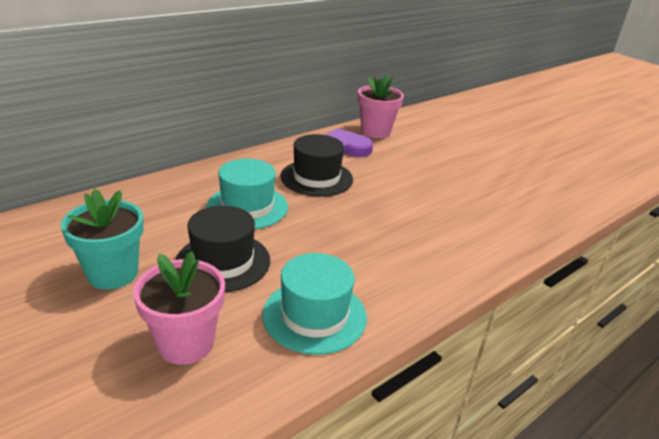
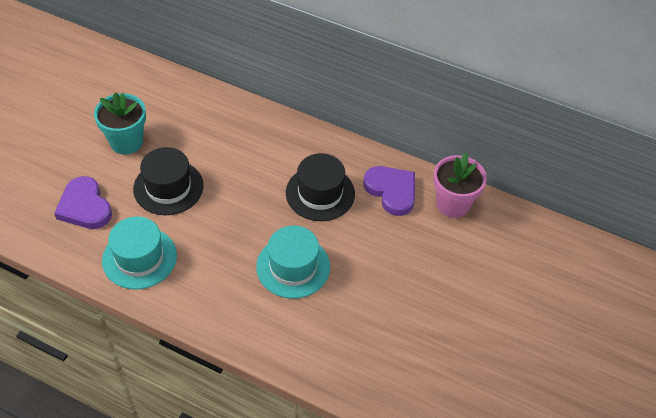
camera: 65 degrees right, 20 degrees up
pink flower pot [133,251,225,365] -> purple heart [54,176,112,229]
turquoise hat [206,159,288,229] -> turquoise hat moved to [256,226,330,299]

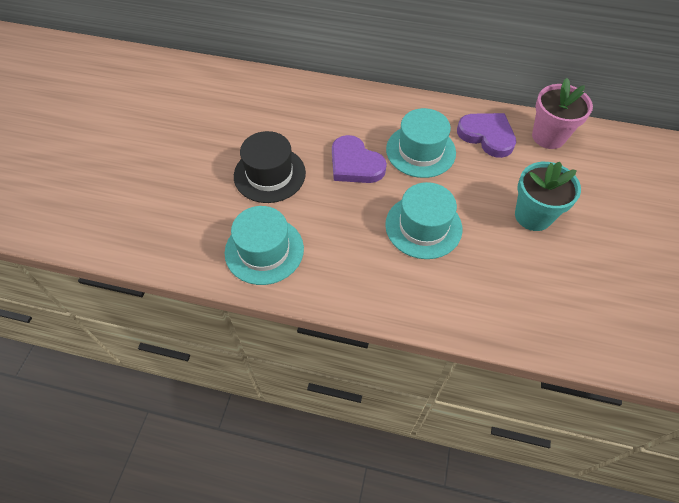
camera: 10 degrees left, 5 degrees up
purple heart [54,176,112,229] -> purple heart moved to [332,135,387,183]
turquoise flower pot [94,92,146,154] -> turquoise flower pot moved to [515,162,581,231]
black hat [286,153,355,221] -> turquoise hat [386,108,456,178]

